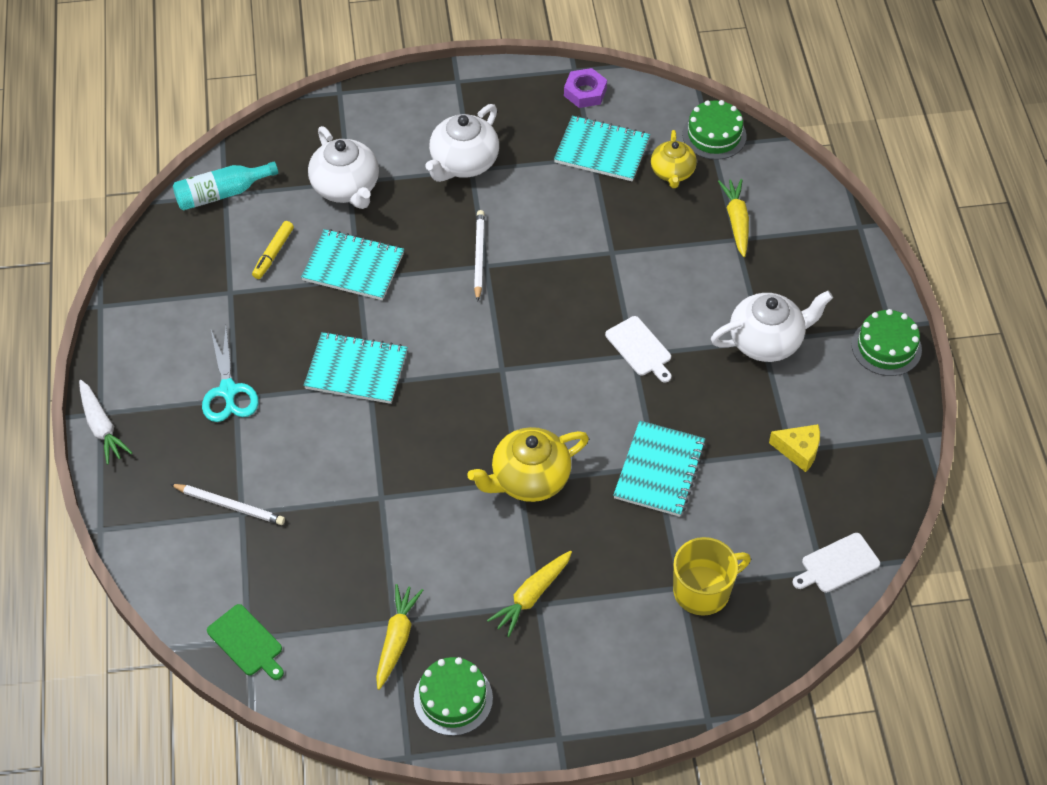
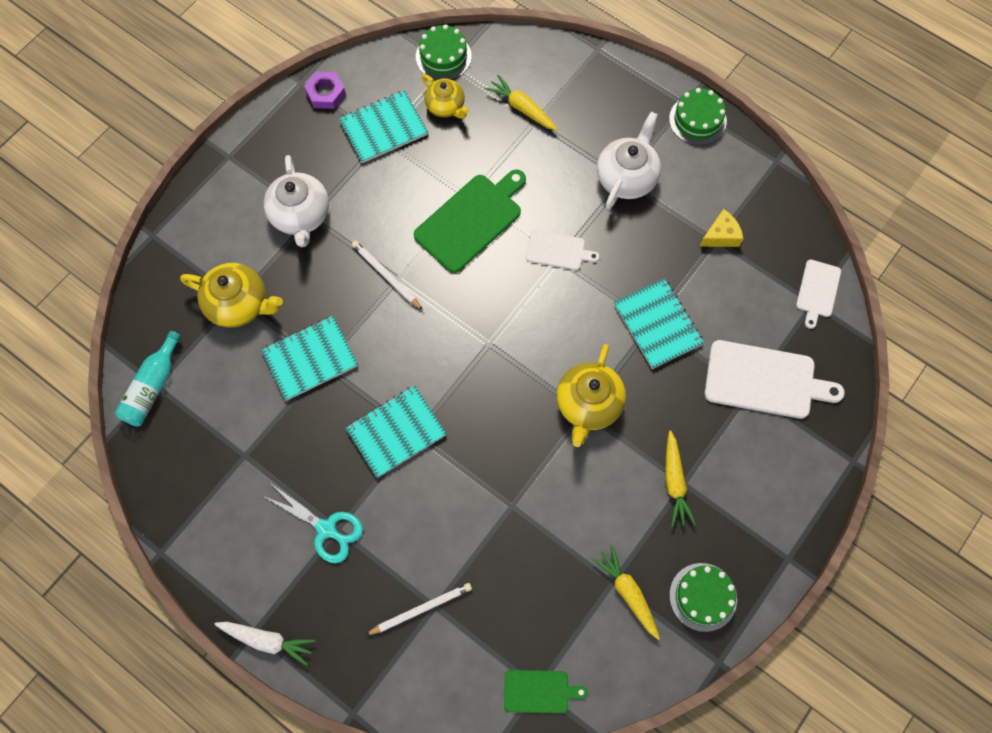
camera: 45 degrees left, 15 degrees up
yellow marker [252,221,294,279] -> none
white teapot [308,126,379,209] -> yellow teapot [180,263,283,328]
yellow mug [673,537,751,616] -> white cutting board [705,340,845,419]
none -> green cutting board [414,169,526,273]

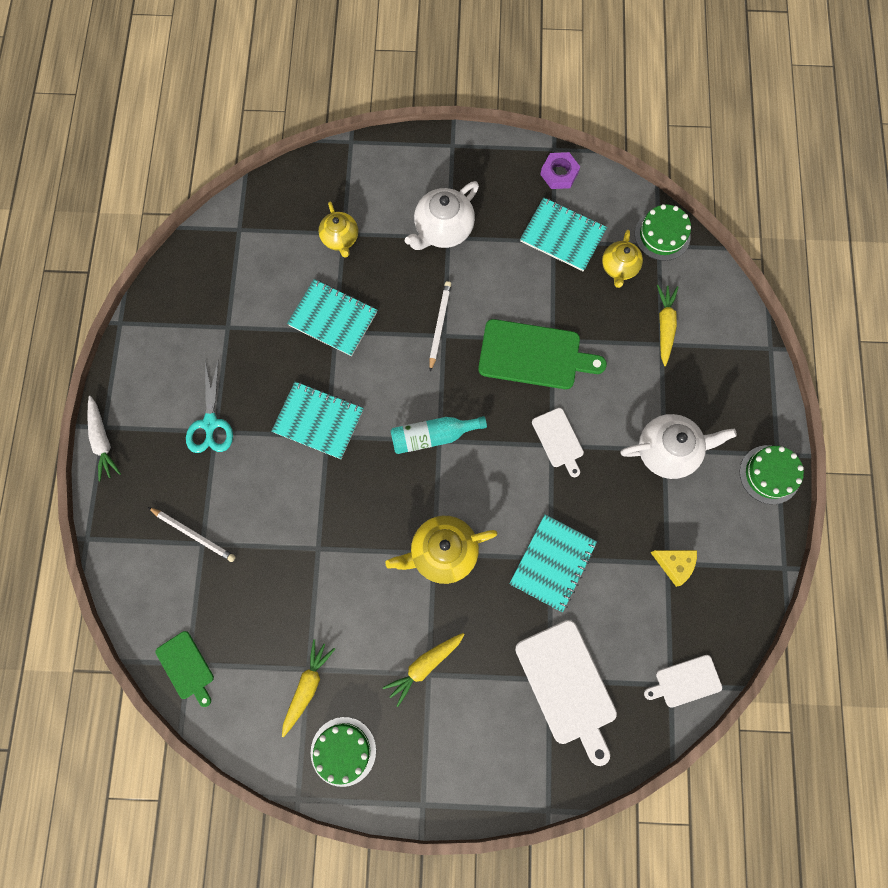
camera: 55 degrees right, 5 degrees up
turquoise bottle [115,331,181,427] -> turquoise bottle moved to [391,416,487,454]
yellow teapot [180,263,283,328] -> yellow teapot [319,202,358,258], size x0.65

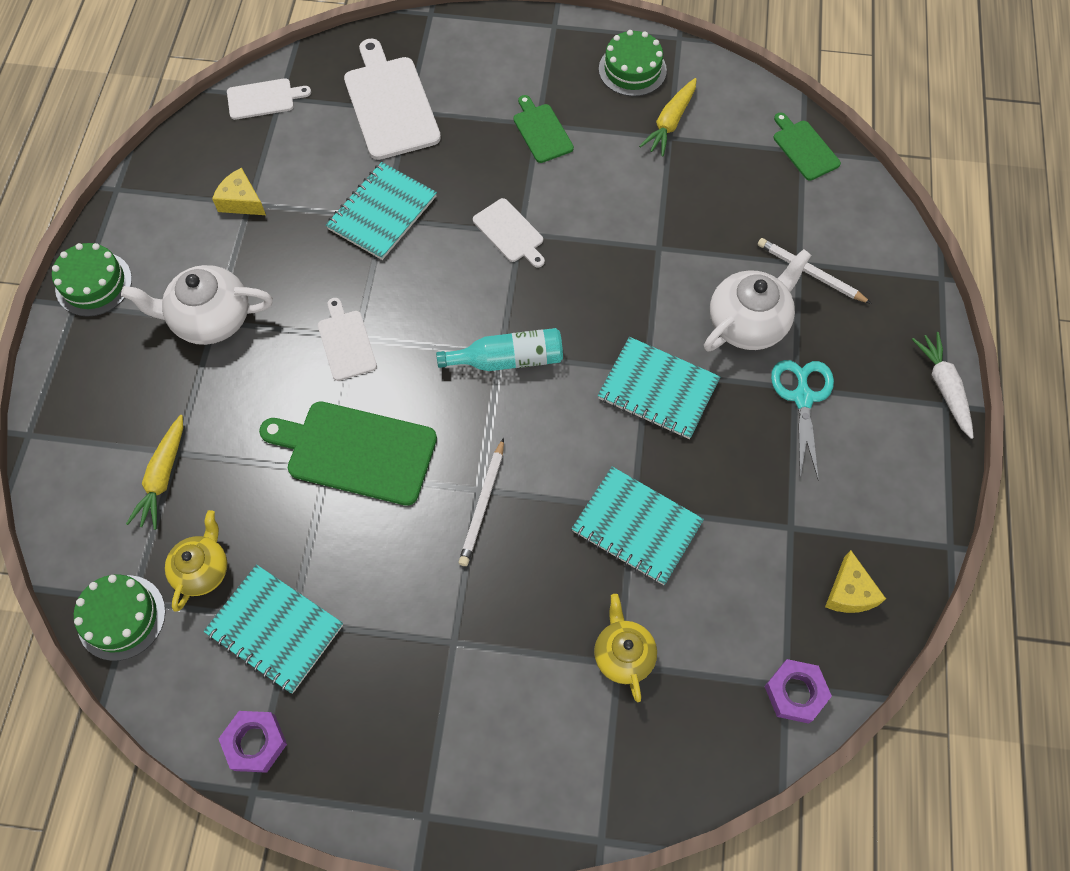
camera: 175 degrees left, 10 degrees down
yellow carrot [382,633,465,707] -> green cutting board [513,95,574,163]
yellow teapot [385,516,498,584] -> white cutting board [473,198,545,268]
white teapot [405,181,479,250] -> white teapot moved to [704,249,812,351]
none -> purple nut [764,659,832,724]
none -> yellow cheese [825,550,886,613]

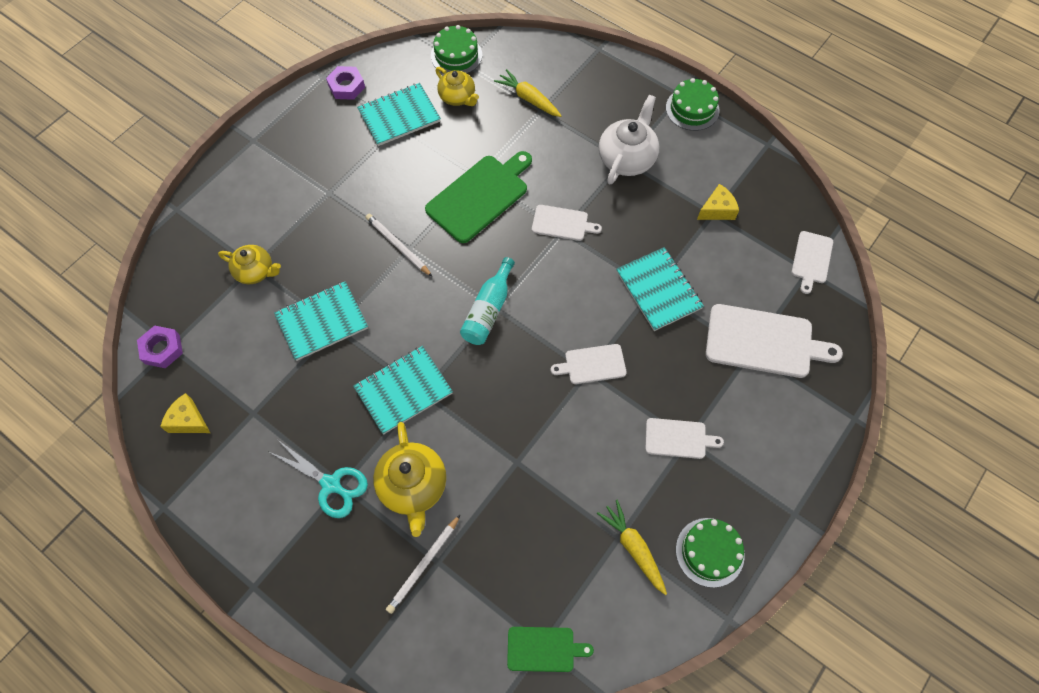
camera: 120 degrees right, 0 degrees up
green cutting board [513,95,574,163] -> white cutting board [645,418,724,459]
white teapot [704,249,812,351] -> yellow teapot [373,422,446,537]
white pencil [758,238,872,304] -> white pencil turned 150 degrees clockwise [386,515,460,614]
white carrot [912,332,974,439] -> none

